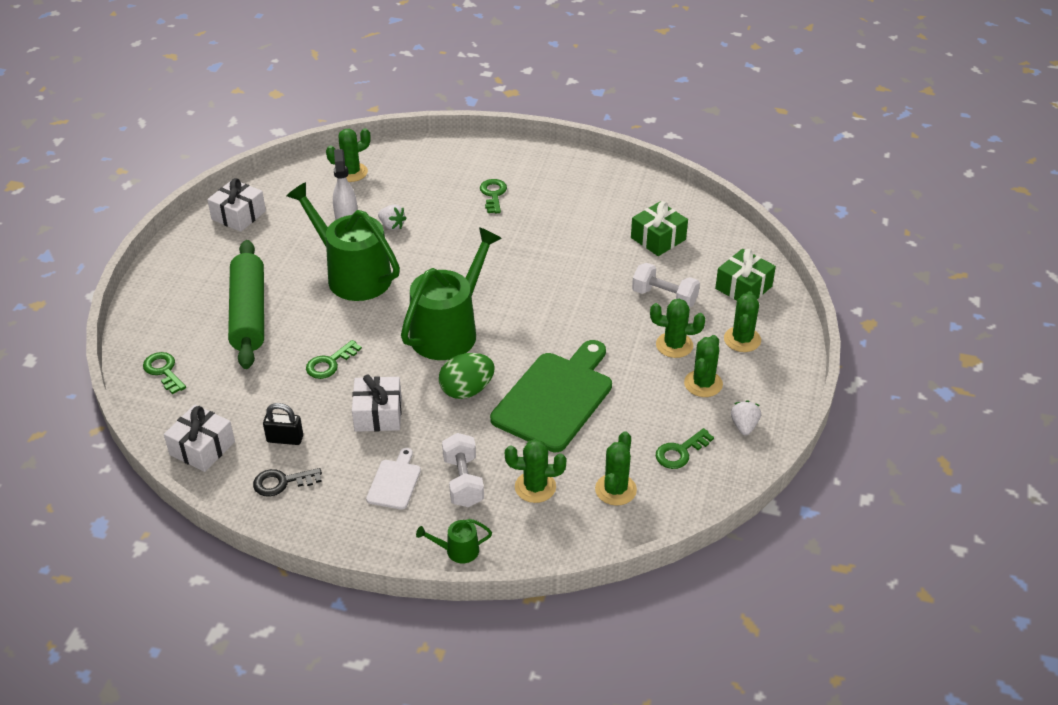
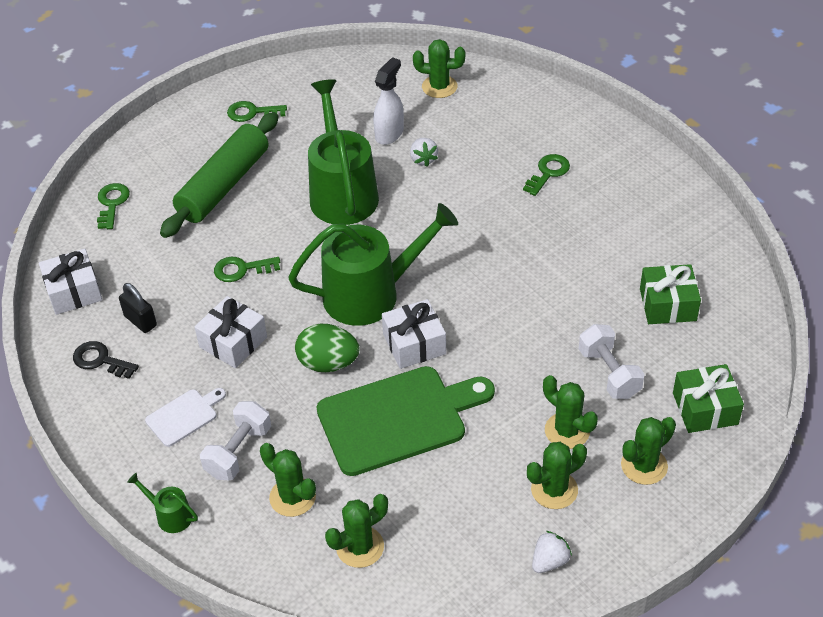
camera: 40 degrees right, 5 degrees up
white gift [207,178,266,232] -> white gift moved to [382,299,446,369]
green key [656,428,714,469] -> green key moved to [227,101,287,122]

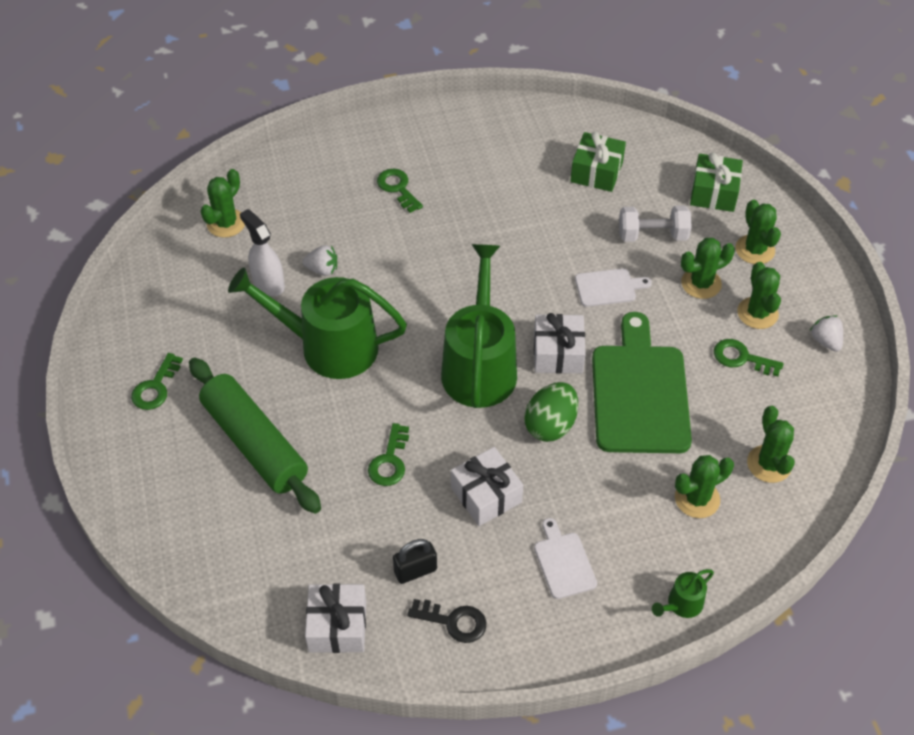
camera: 70 degrees left, 5 degrees up
black key [73,341,139,379] -> black key turned 120 degrees counterclockwise [407,599,486,643]
green key [97,183,130,229] -> green key moved to [714,339,783,376]
white dumbbell [200,401,271,480] -> none
none -> white cutting board [575,268,652,307]

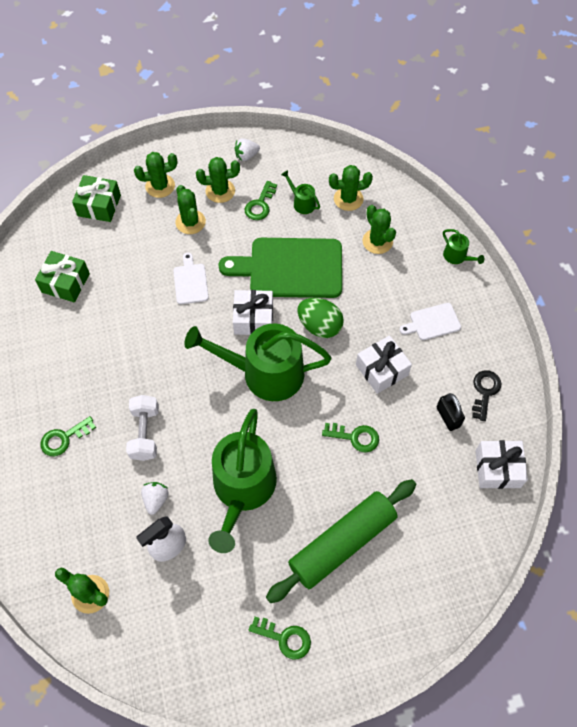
camera: 90 degrees left, 10 degrees up
white dumbbell [619,205,692,242] -> white dumbbell moved to [126,395,159,461]
none -> green watering can [281,170,320,214]

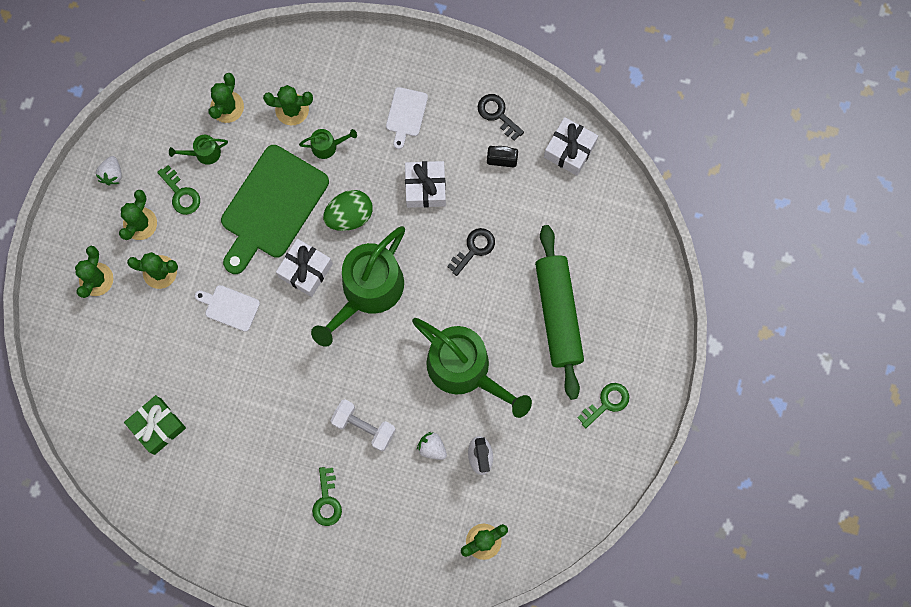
camera: 60 degrees left, 15 degrees up
green gift [72,175,121,222] -> none
green key [322,423,379,453] -> black key [447,228,495,276]
green watering can [443,229,485,264] -> green watering can moved to [299,129,357,159]

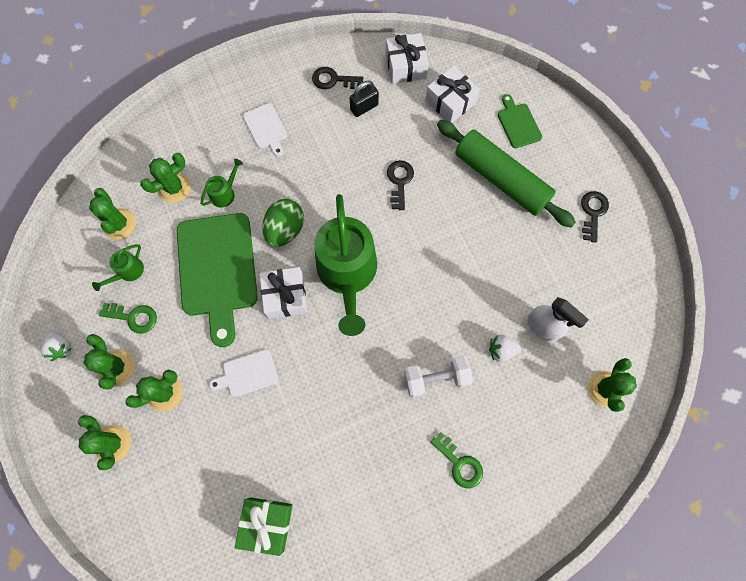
camera: 40 degrees left, 5 degrees down
white gift [405,161,446,208] -> white gift moved to [425,65,480,123]
green watering can [412,318,532,418] -> none
green key [577,383,629,428] -> black key [581,191,609,243]
none -> green cutting board [498,94,542,148]

